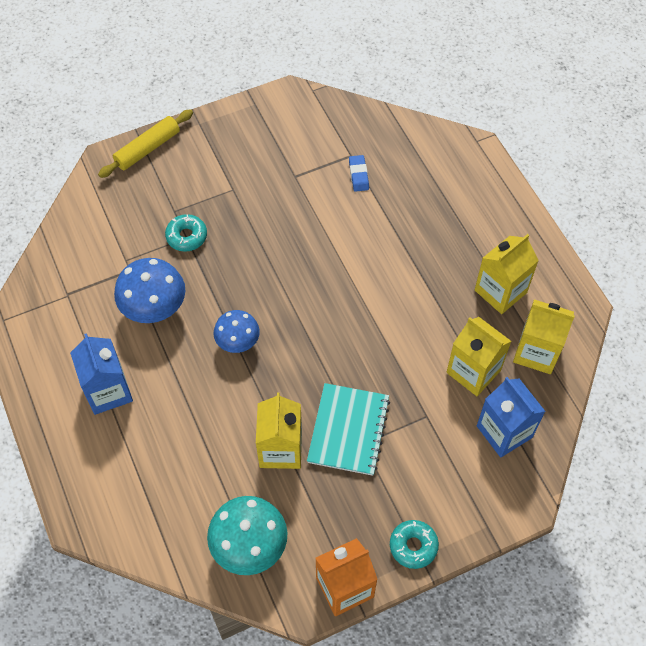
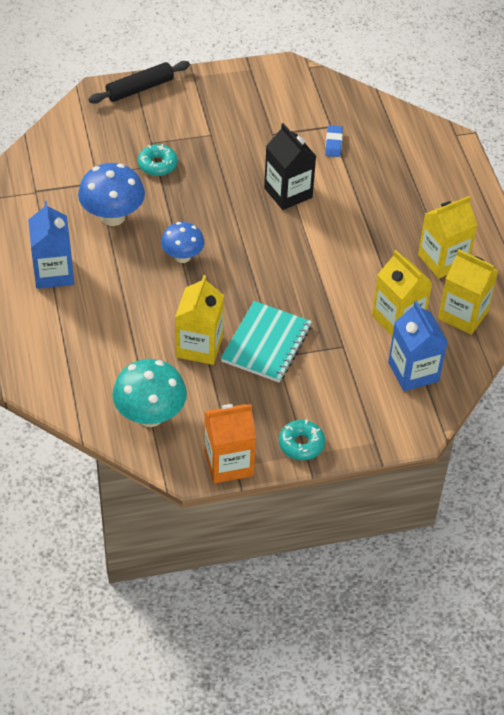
camera: 10 degrees right, 10 degrees down
yellow rolling pin [98,109,193,178] -> black rolling pin [89,61,190,103]
none -> black carton [264,123,316,210]

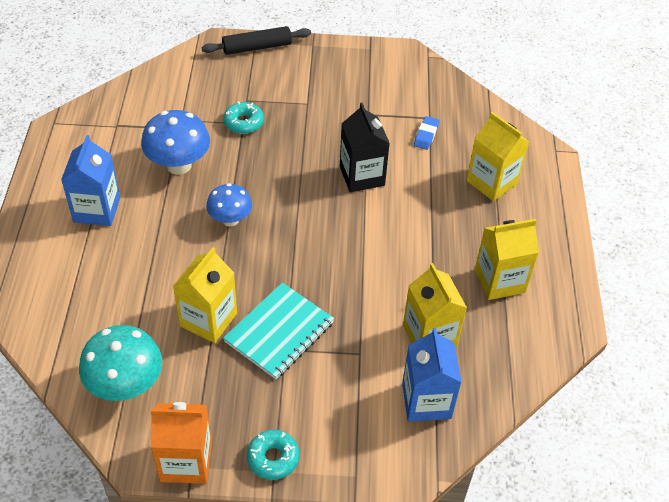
camera: 15 degrees right, 0 degrees up
yellow carton [438,249,499,335] -> yellow carton moved to [466,112,529,201]

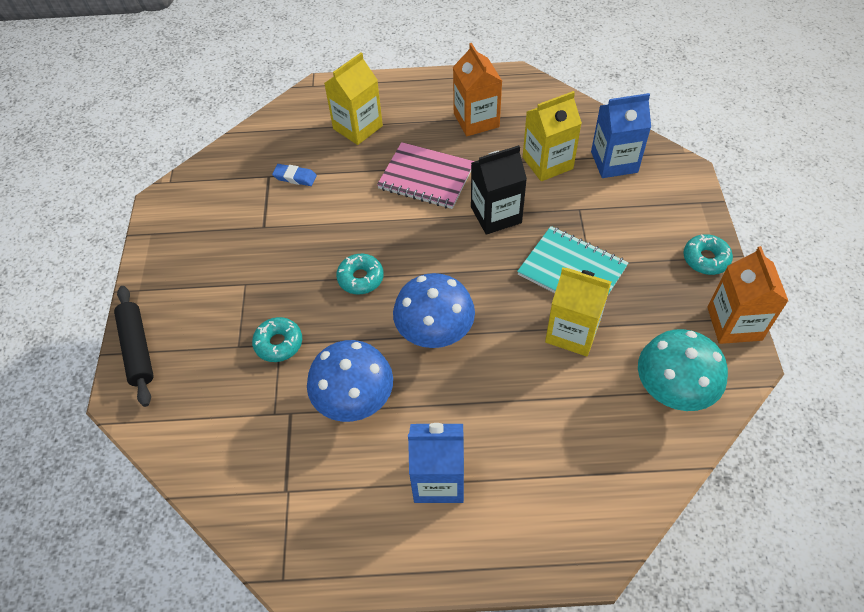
camera: 90 degrees left, 5 degrees up
blue mushroom [206,183,252,227] -> blue mushroom [393,273,475,348], size x1.55
black carton [340,103,390,192] -> black carton moved to [471,145,527,235]
yellow carton [475,219,539,300] -> orange carton [453,43,502,136]
none -> turquoise donut [336,254,384,294]
none -> pink notebook [377,142,475,209]

